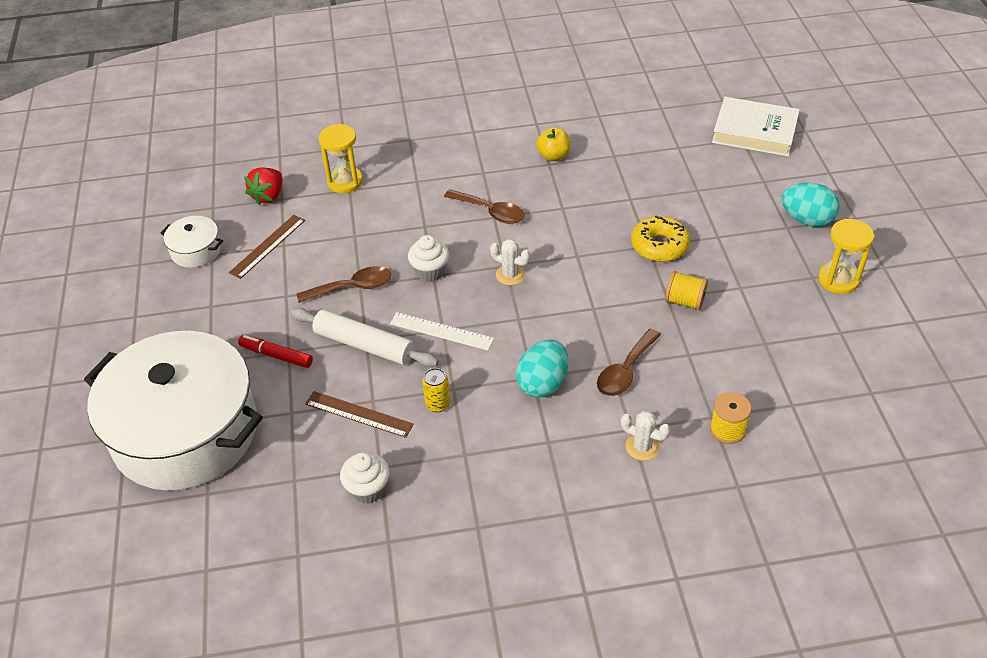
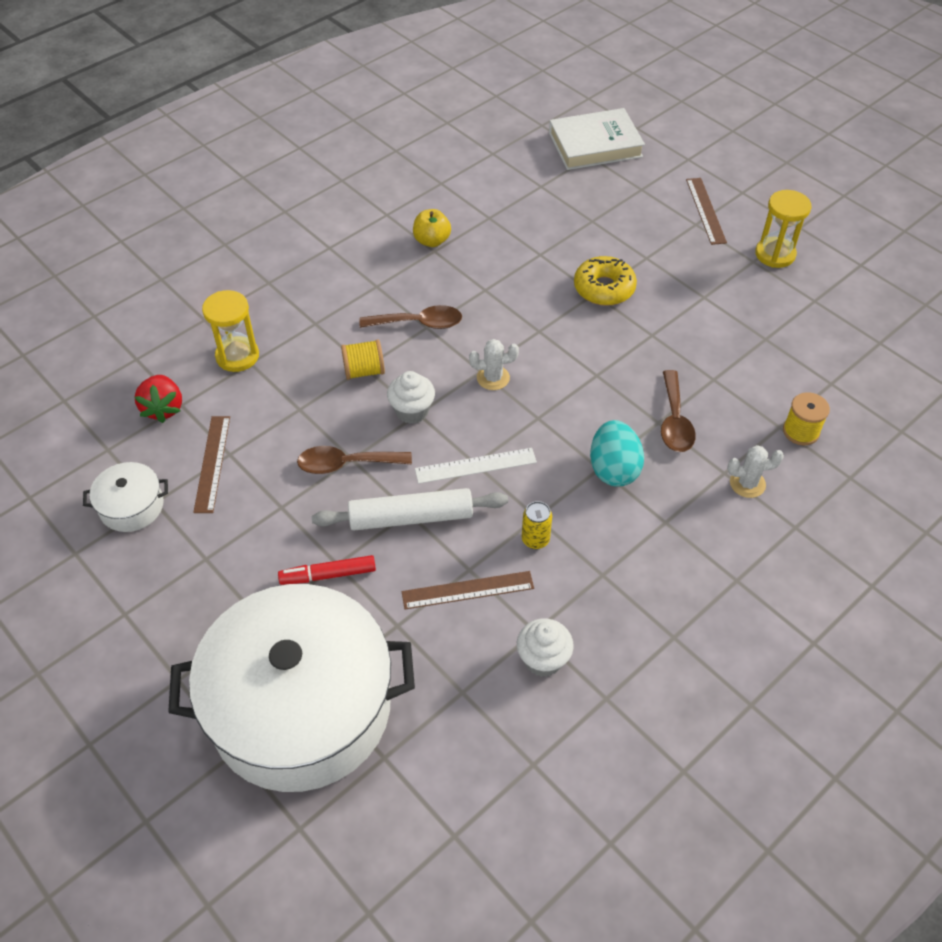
camera: 35 degrees left, 5 degrees up
brown spoon [296,266,391,303] -> brown spoon turned 135 degrees counterclockwise [297,446,412,474]
yellow spool [665,271,708,310] -> yellow spool moved to [341,340,385,380]
turquoise egg [781,183,839,227] -> brown ruler [686,178,727,245]

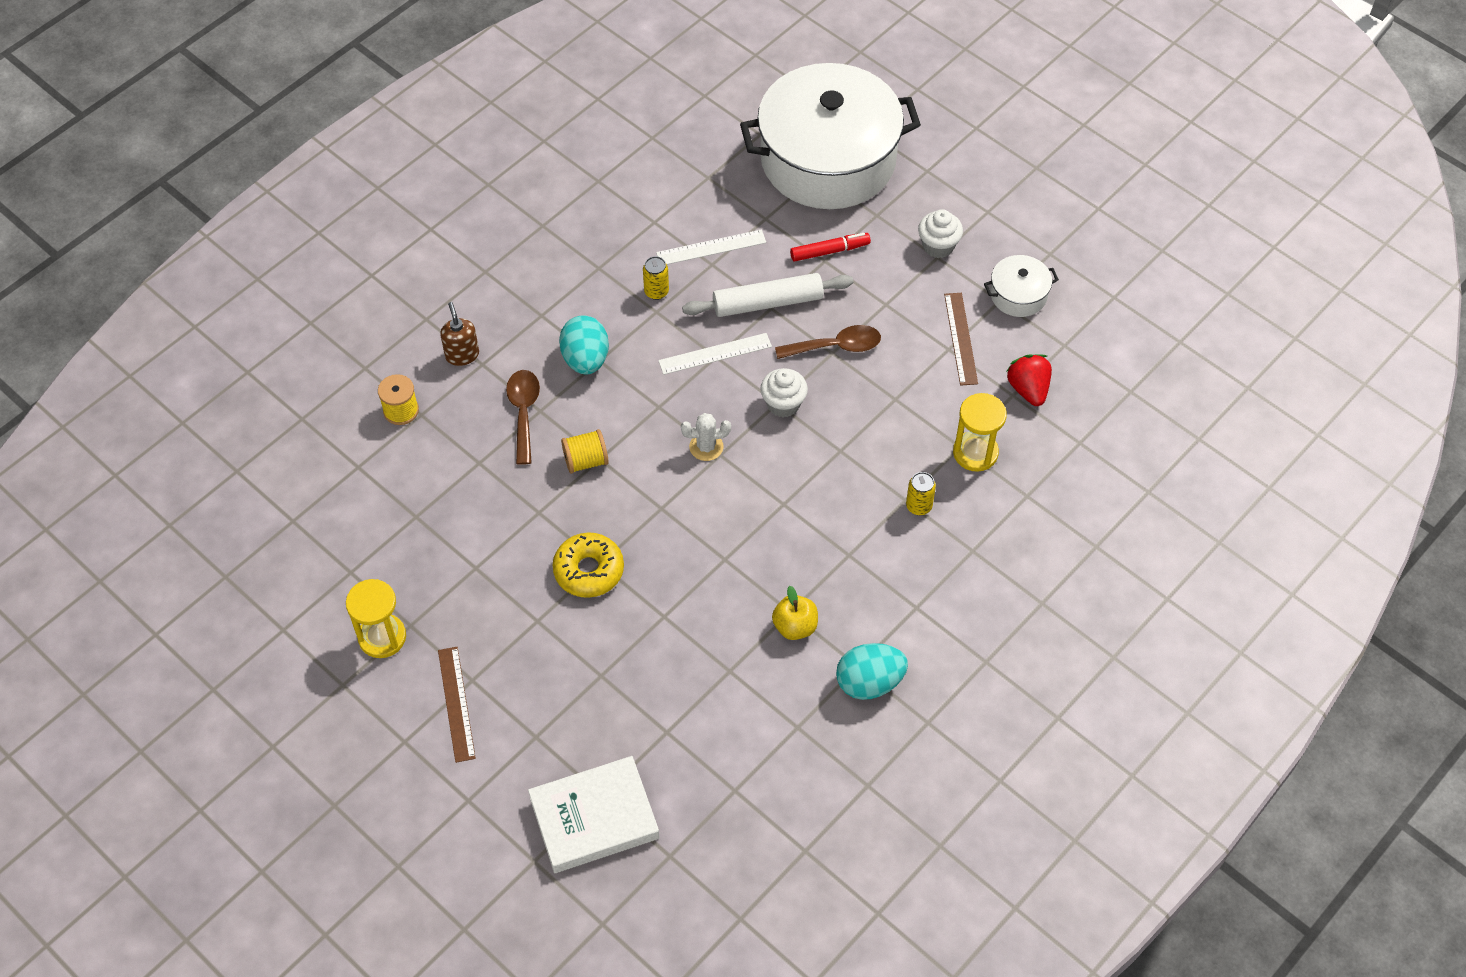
camera: 175 degrees right, 5 degrees up
yellow spool [341,340,385,380] -> yellow spool moved to [561,429,609,474]
brown spoon [359,305,462,329] -> none
brown ruler [402,571,534,609] -> white ruler [656,229,766,264]
white cupcake [517,618,574,677] -> white cupcake moved to [918,209,963,258]
white cactus [727,445,784,498] -> brown soap dispenser [440,302,479,366]
none -> turquoise egg [836,643,908,700]
none -> yellow can [906,472,936,515]

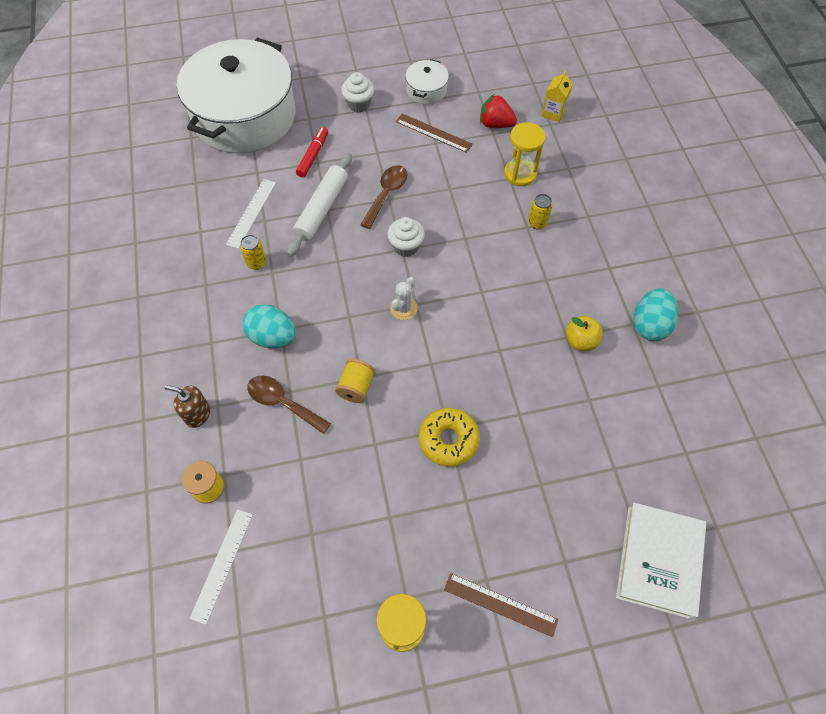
camera: 55 degrees left, 5 degrees up
white ruler [658,333,772,375] -> white ruler moved to [190,509,253,624]
none -> yellow carton [541,71,573,122]

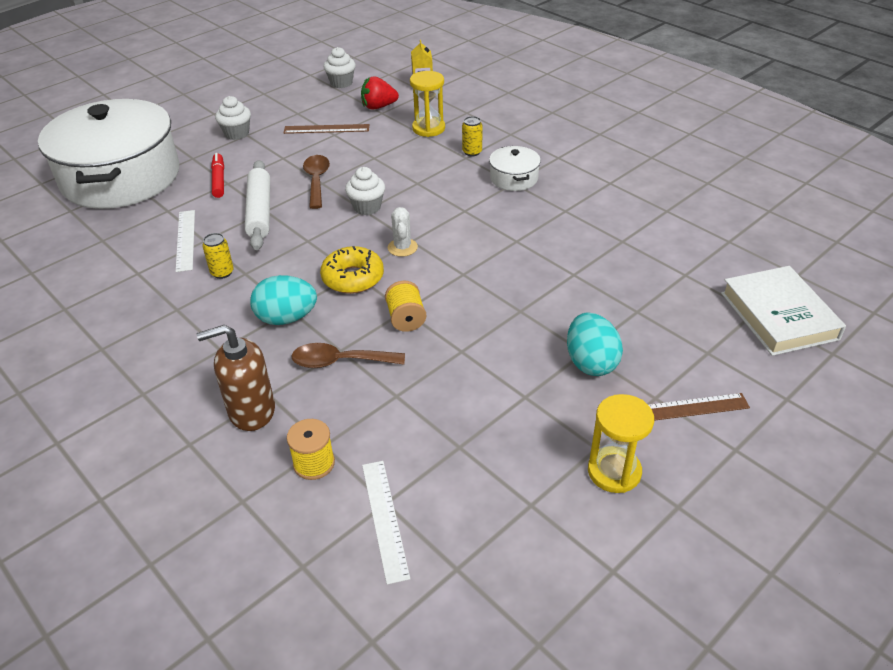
camera: 30 degrees left, 20 degrees down
brown soap dispenser [165,385,210,428] -> brown soap dispenser [197,325,275,431], size x1.52
white pot [405,59,449,104] -> white pot moved to [489,146,541,191]
yellow donut [419,408,480,467] -> yellow donut moved to [320,246,384,294]
yellow apple [565,316,603,351] -> none
turquoise egg [634,288,678,341] -> turquoise egg moved to [567,312,623,376]
none -> white cupcake [323,47,356,88]

